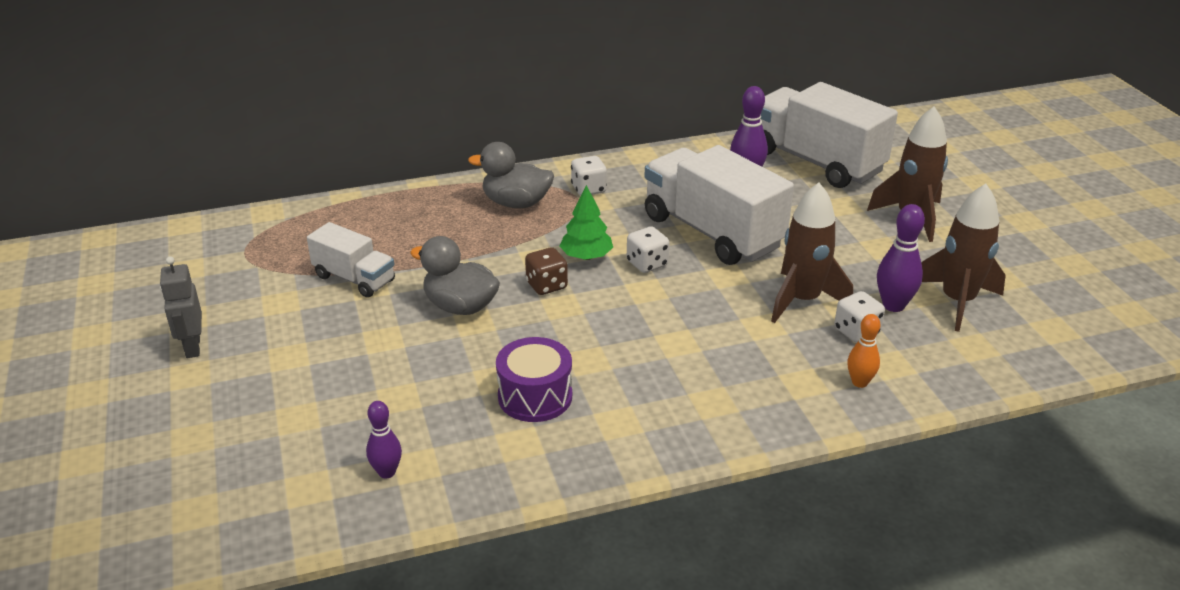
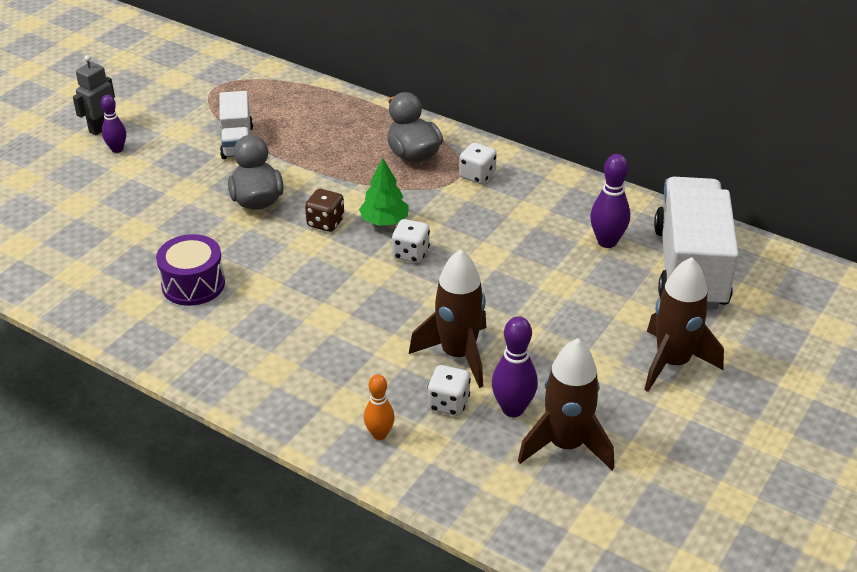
camera: 50 degrees right, 5 degrees up
purple bowling pin [366,401,402,478] -> purple bowling pin moved to [101,95,126,153]
white truck [644,145,794,265] -> none

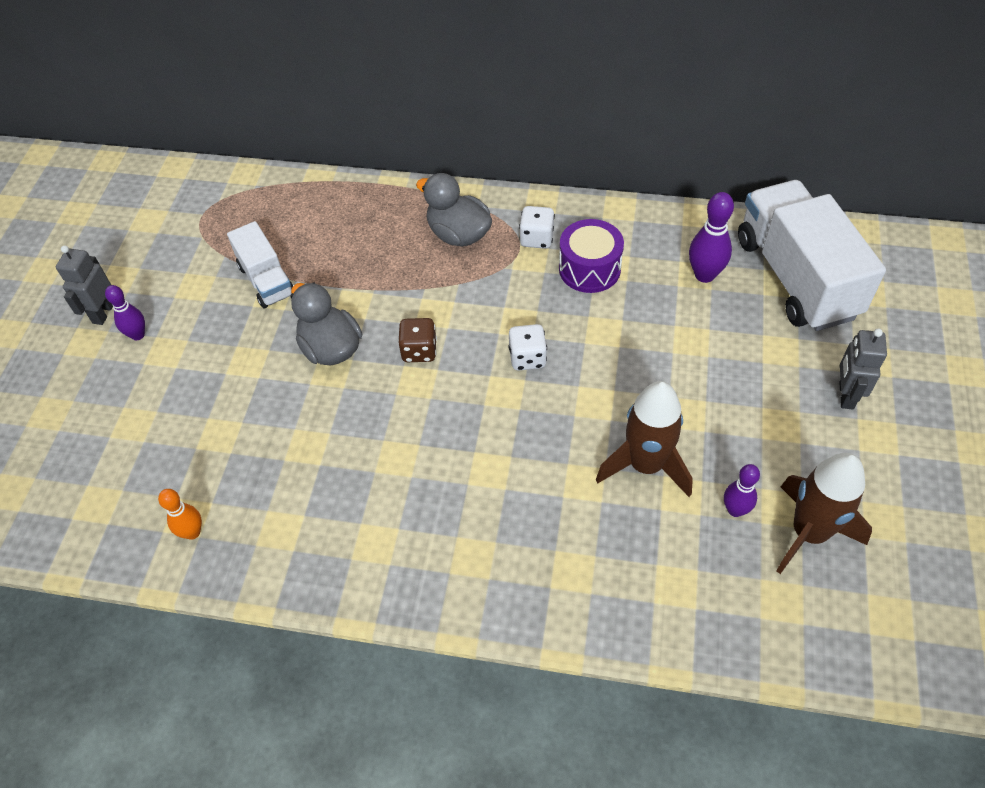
camera: 20 degrees left, 15 degrees up
purple drum [156,234,225,306] -> purple drum moved to [559,219,624,293]
green tree [359,158,409,226] -> none
orange bowling pin [364,374,395,440] -> orange bowling pin moved to [158,489,202,540]
white dice [427,365,471,416] -> none
purple bowling pin [492,316,538,417] -> purple bowling pin [724,464,760,517], size x0.66
brown rocket [644,257,724,392] -> grey robot [839,328,887,410]

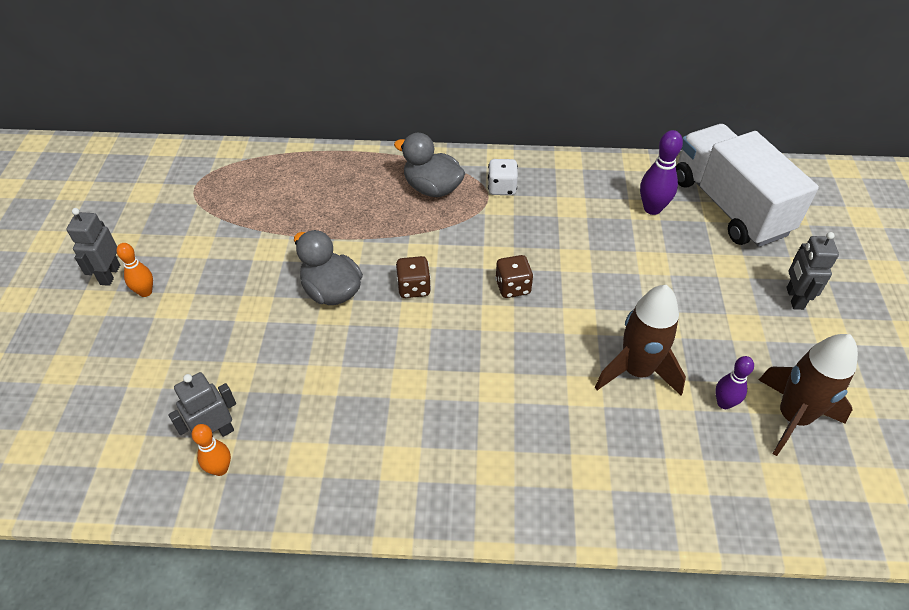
camera: 10 degrees left, 5 degrees down
purple bowling pin [105,285,145,340] -> orange bowling pin [116,243,153,297]
white truck [227,221,294,308] -> none
white dice [509,324,547,371] -> brown dice [495,255,533,298]
purple drum [559,219,624,293] -> none
none -> grey robot [168,372,236,438]

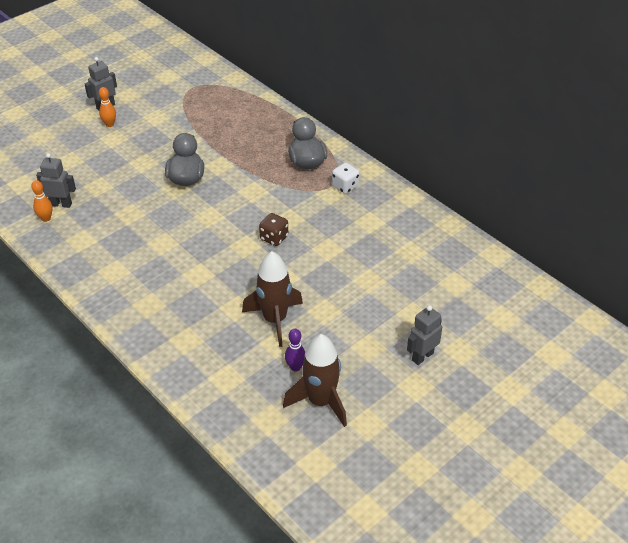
camera: 45 degrees right, 5 degrees down
brown dice [396,256,431,298] -> none
purple bowling pin [640,130,683,215] -> none
white truck [676,124,819,247] -> none

